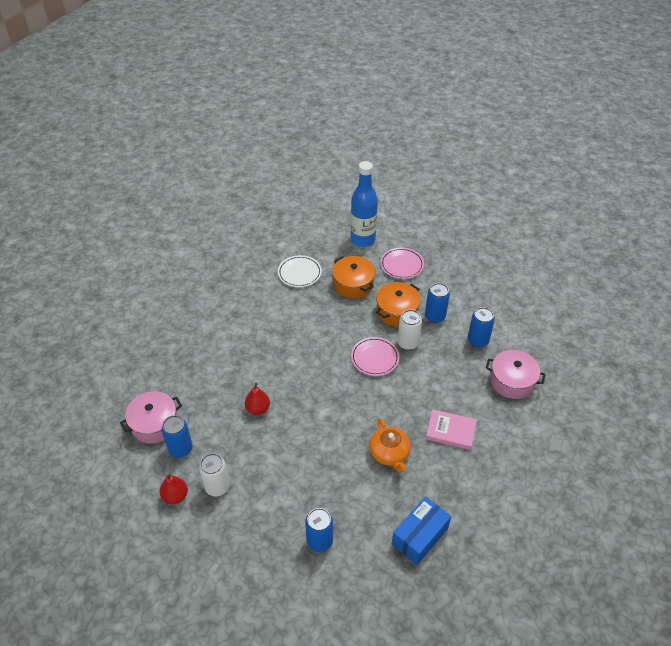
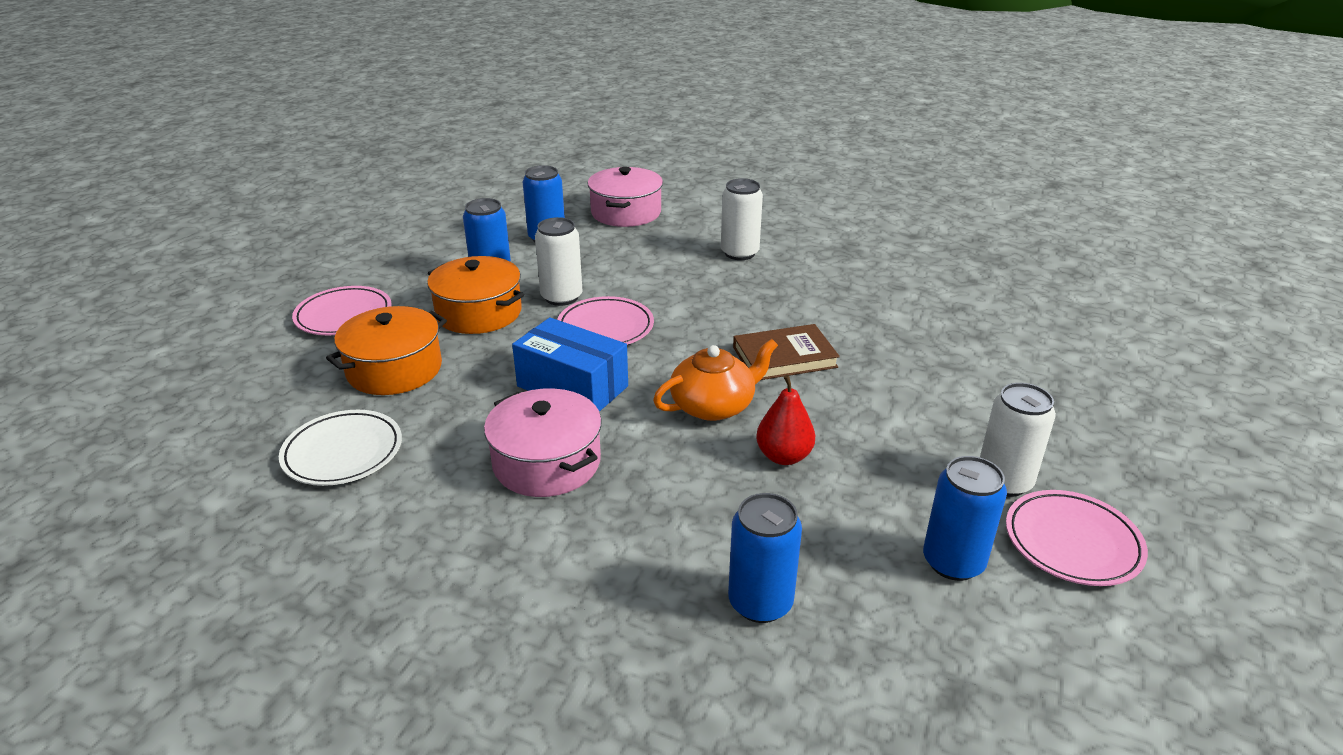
camera: 100 degrees left, 15 degrees down
pink pot [120,391,182,444] -> pink pot moved to [484,388,602,497]
red pear [160,474,188,504] -> pink plate [1006,490,1148,586]
blue can [305,508,333,552] -> blue can moved to [728,493,802,623]
blue bottle [351,161,378,247] -> none
orange teapot [369,418,411,472] -> orange teapot moved to [653,339,778,421]
blue box [392,496,451,565] -> blue box moved to [512,317,628,412]
pink book [426,409,477,450] -> white can [721,178,763,260]
none -> brown book [733,324,840,380]

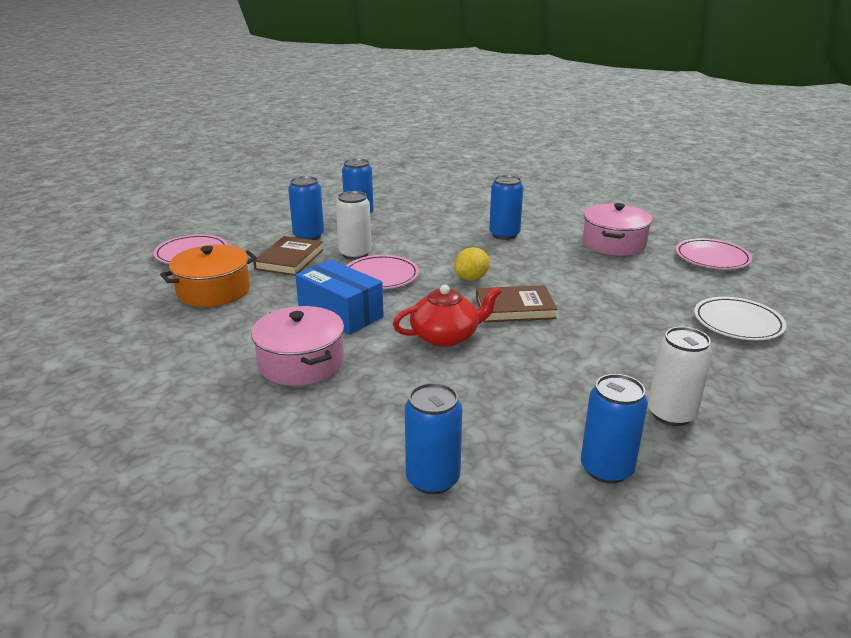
camera: 10 degrees right, 5 degrees down
white plate [279,410,402,486] -> white plate moved to [694,297,786,340]
orange pot [427,256,524,334] -> brown book [253,236,324,276]
pink pot [587,167,663,227] -> pink pot moved to [583,203,653,256]
orange teapot [653,339,778,421] -> red teapot [393,285,501,347]
white can [721,178,763,260] -> blue can [489,175,523,240]
red pear [756,375,815,465] -> none
pink plate [1006,490,1148,586] -> pink plate moved to [676,238,752,270]
none -> yellow lemon [454,247,489,281]

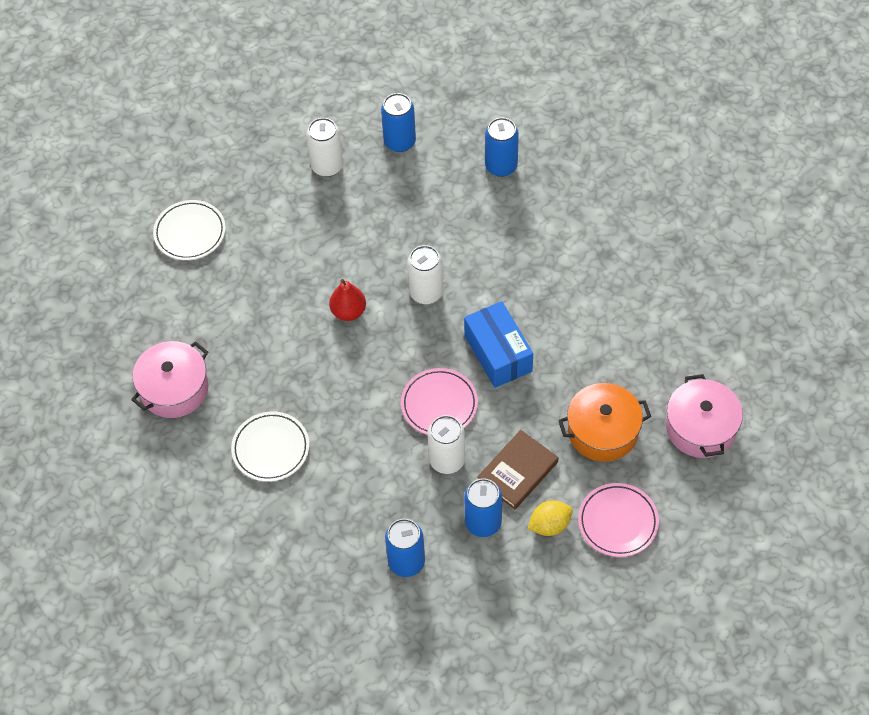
camera: 155 degrees left, 30 degrees up
pink pot [251,306,344,386] -> pink pot moved to [666,374,743,458]
red teapot [393,285,501,347] -> white can [407,245,443,304]
yellow lemon [454,247,489,281] -> yellow lemon moved to [528,500,573,536]
brown book [476,285,558,322] -> red pear [329,279,366,321]
blue can [489,175,523,240] -> white plate [231,412,309,482]
pink plate [676,238,752,270] -> none

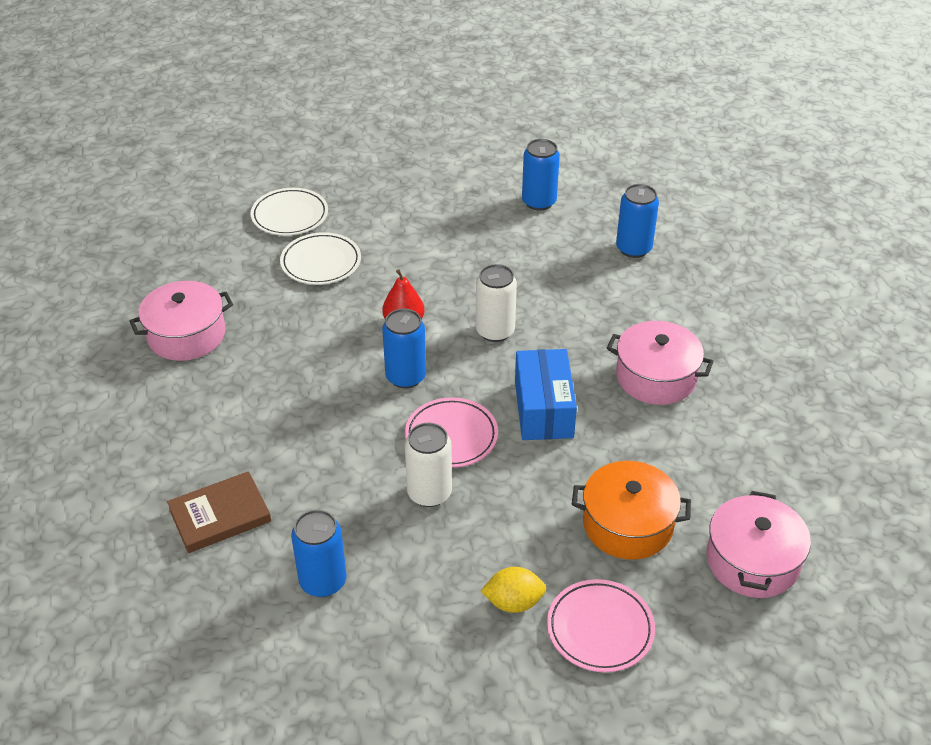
camera: 20 degrees right, 15 degrees down
white plate [231,412,309,482] -> white plate moved to [280,232,361,285]
white can [306,118,343,177] -> none
blue can [464,478,502,537] -> blue can moved to [382,309,426,388]
brown book [477,430,558,509] -> brown book moved to [167,471,271,553]
none -> pink pot [607,321,714,405]

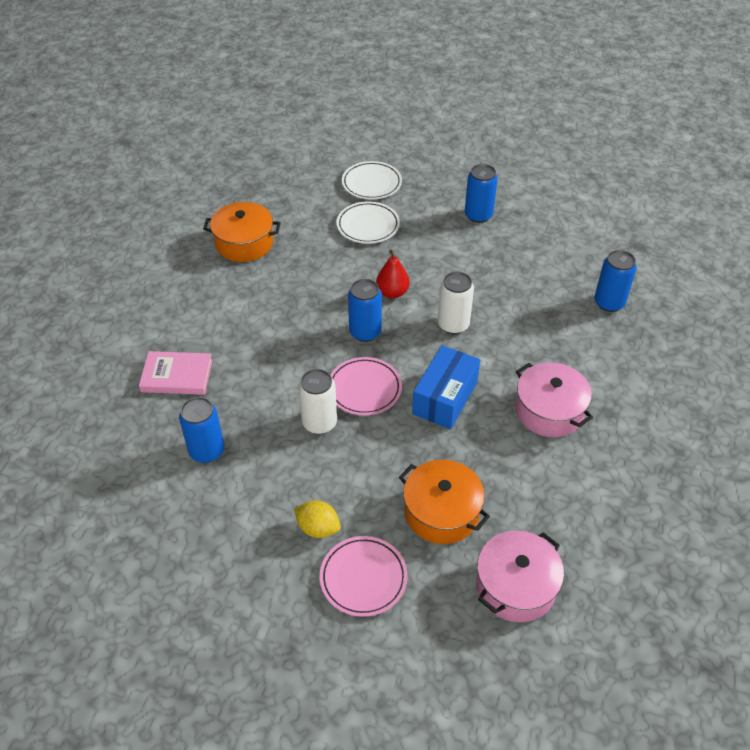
camera: 30 degrees right, 5 degrees up
pink pot [129,281,233,361] -> orange pot [203,202,281,262]
brown book [167,471,271,553] -> pink book [139,351,213,395]
blue can [522,139,560,211] -> blue can moved to [464,164,498,223]

